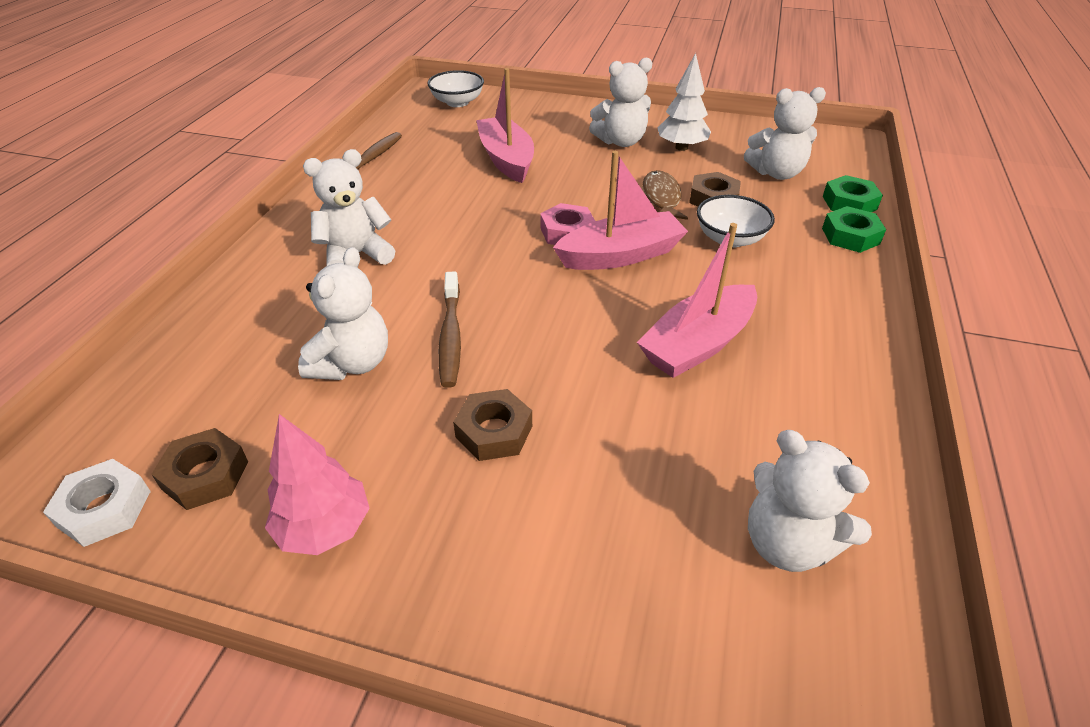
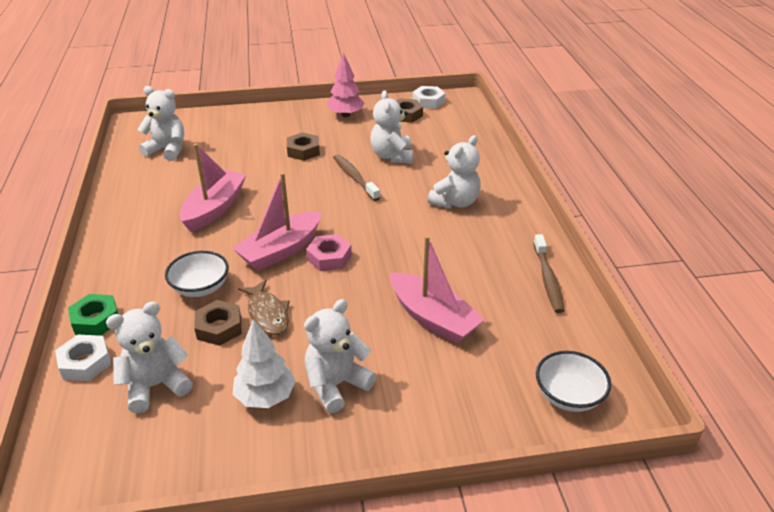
camera: 155 degrees right, 5 degrees down
green nut [823,175,883,212] -> white nut [55,335,111,381]

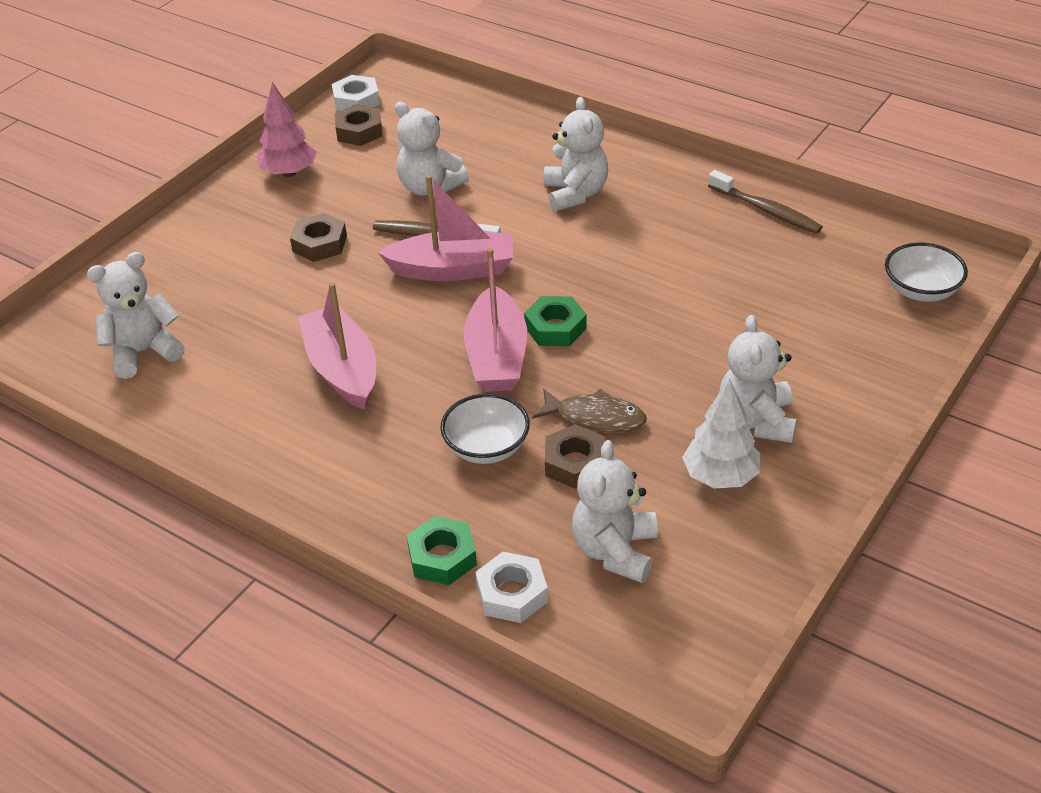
camera: 45 degrees left, 5 degrees up
pink nut [306,234,352,271] -> green nut [524,296,587,346]
pink boat [390,235,485,344] -> pink boat moved to [378,175,513,281]

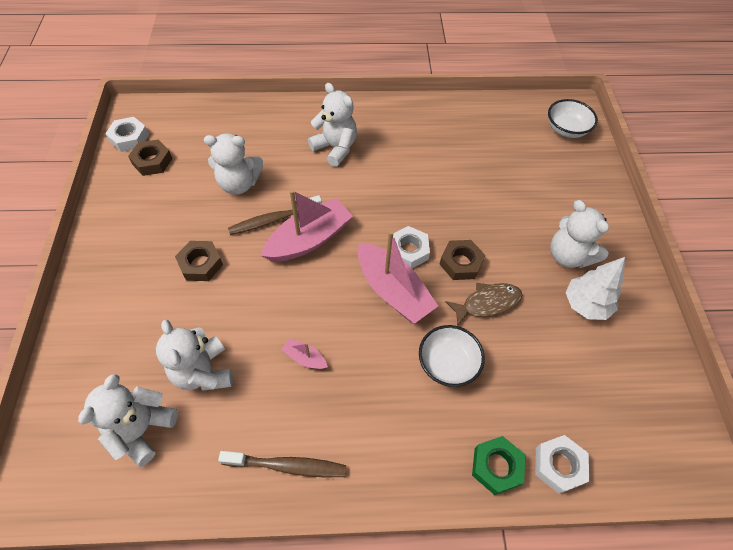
camera: 40 degrees left, 15 degrees up
pink tree [257,82,317,177] -> none
pink boat [298,282,376,410] -> pink boat [281,338,328,369], size x0.45
green nut [524,296,587,346] -> white nut [393,226,430,268]
brown nut [545,424,605,489] -> brown nut moved to [440,240,485,280]
white teddy bear [572,440,658,583] -> white teddy bear moved to [156,320,233,391]
brown toothbrush [708,170,823,234] -> brown toothbrush moved to [218,451,346,478]

